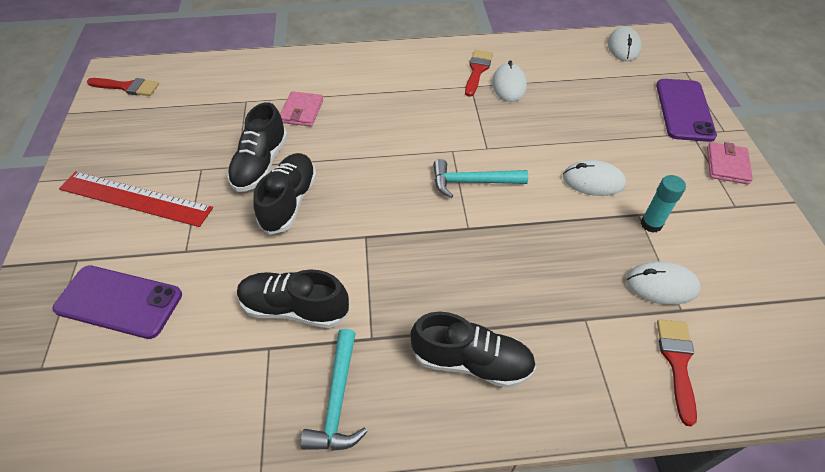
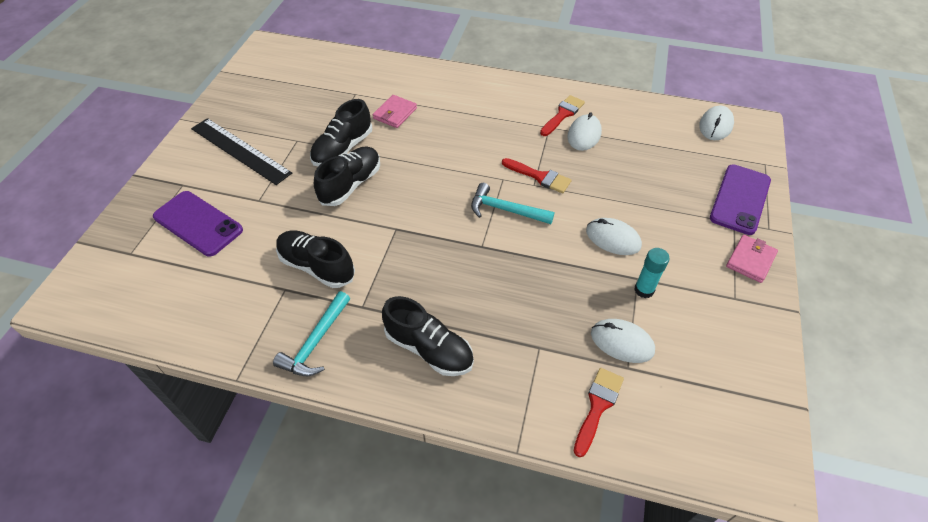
camera: 20 degrees right, 0 degrees up
red ruler [59,171,213,227] -> black ruler [191,118,292,185]
red brush [87,78,159,96] -> red brush moved to [502,158,572,193]

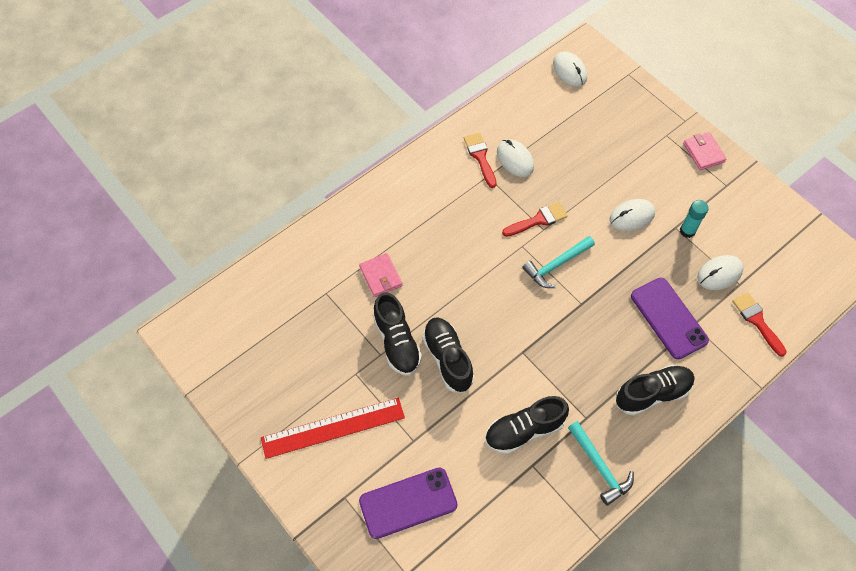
camera: 55 degrees left, 10 degrees up
black ruler [191,118,292,185] -> red ruler [261,398,405,459]
purple phone [710,165,771,235] -> purple phone moved to [631,278,709,359]

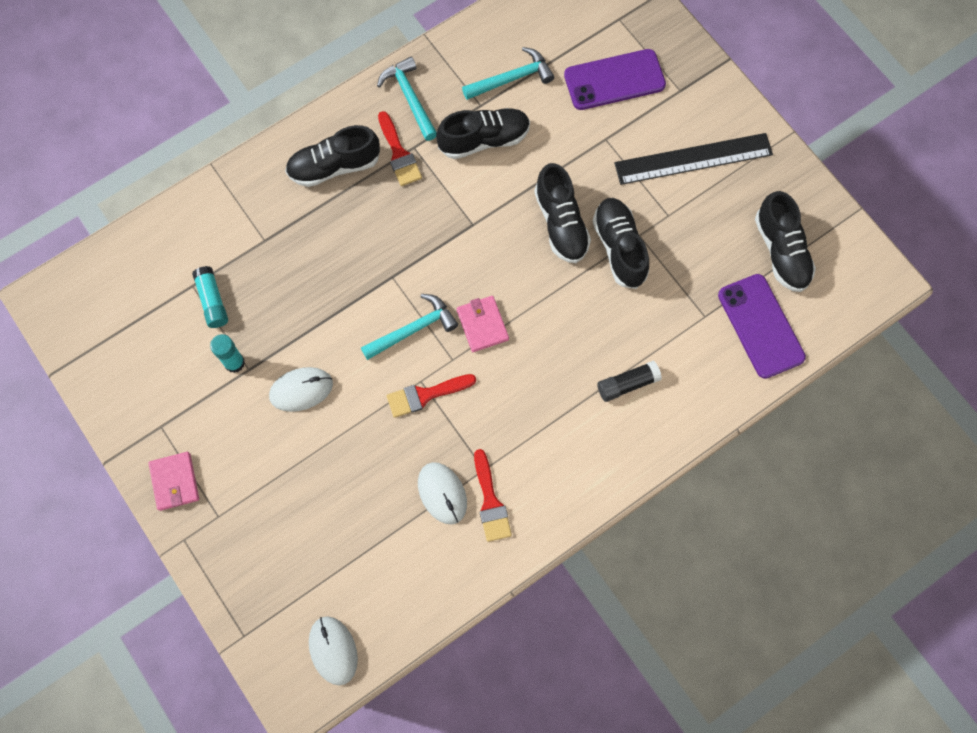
camera: 175 degrees left, 10 degrees up
red ruler [261,398,405,459] -> black ruler [615,133,773,185]
pink wallet [359,253,403,297] -> pink wallet moved to [457,296,509,352]
purple phone [631,278,709,359] -> purple phone moved to [718,274,806,379]
white mouse [697,255,744,290] -> turquoise glue stick [192,266,228,328]
red brush [732,292,787,357] -> red brush moved to [378,111,422,186]
none -> turquoise hammer [462,47,554,100]
none -> black glue stick [597,361,662,402]
none -> black shoe [755,191,816,292]

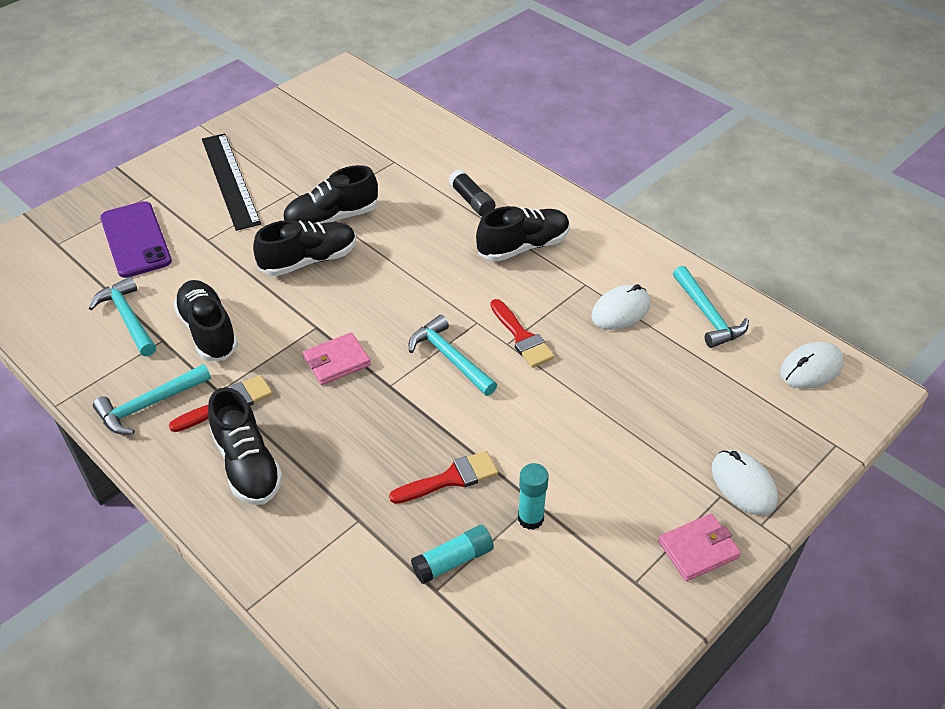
camera: 100 degrees left, 25 degrees down
white mouse [269,367,333,412] -> white mouse moved to [712,450,778,515]
pink wallet [457,296,509,352] -> pink wallet moved to [303,332,371,385]
red brush [474,449,512,542] -> red brush moved to [389,451,498,504]
purple phone [718,274,806,379] -> none
black shoe [755,191,816,292] -> black shoe moved to [476,206,570,261]
none -> turquoise hammer [673,266,749,348]

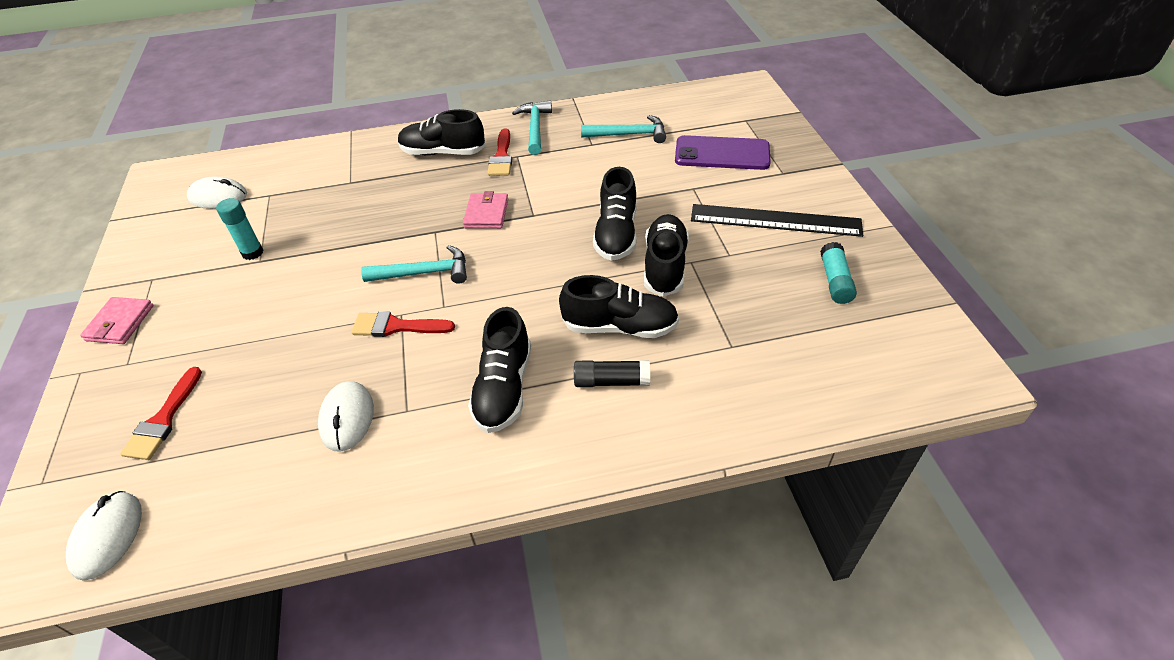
camera: 125 degrees right, 0 degrees up
black shoe [173,280,238,361] -> black shoe moved to [559,275,679,338]
red brush [389,451,498,504] -> red brush moved to [120,367,202,460]
turquoise glue stick [411,525,494,584] -> turquoise glue stick moved to [820,242,857,304]
turquoise hammer [673,266,749,348] -> none
white mouse [712,450,778,515] -> white mouse moved to [187,177,247,209]

